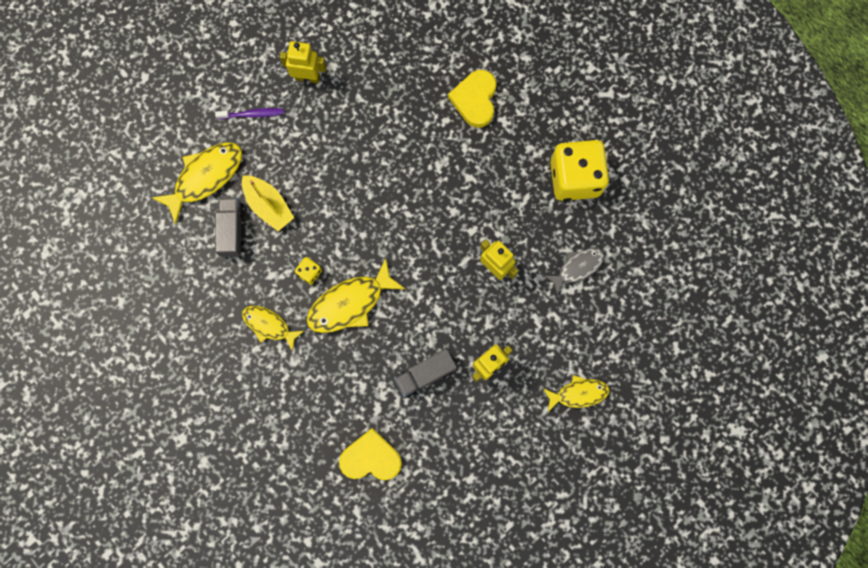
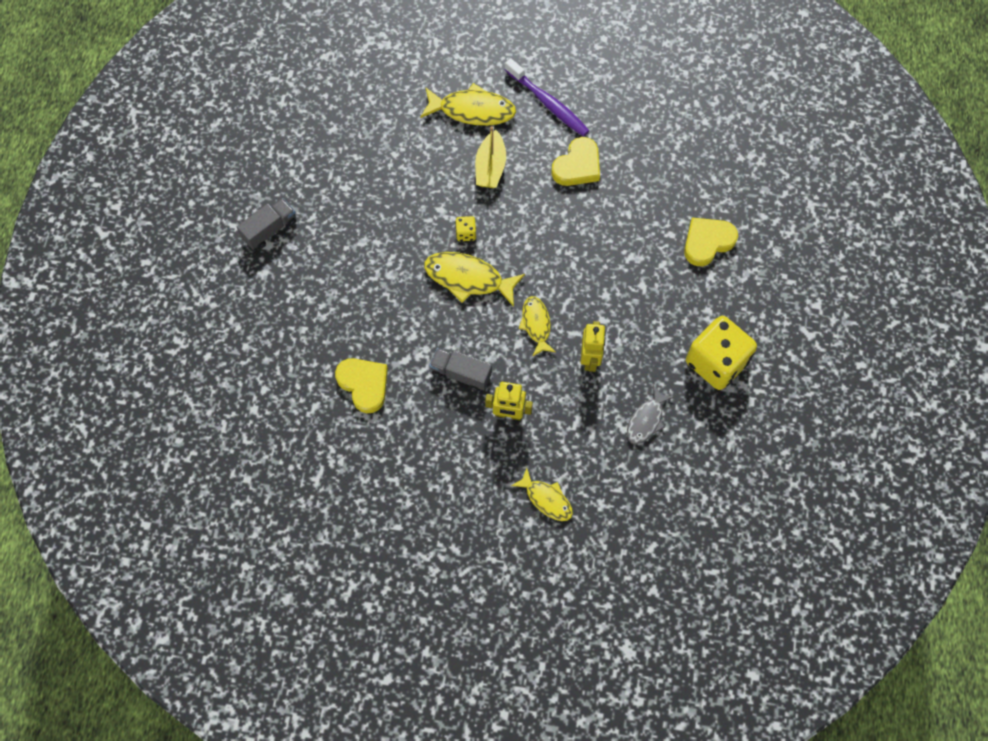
camera: 50 degrees right, 10 degrees down
purple toothbrush [215,108,284,119] -> purple toothbrush [505,58,590,137], size x1.71
grey truck [215,197,245,257] -> grey truck moved to [237,198,296,250]
yellow fish [242,306,304,351] -> yellow fish moved to [519,296,556,357]
yellow robot [280,41,326,83] -> none
grey fish [545,248,605,295] -> grey fish turned 105 degrees clockwise [627,385,674,444]
none -> yellow heart [551,137,600,186]

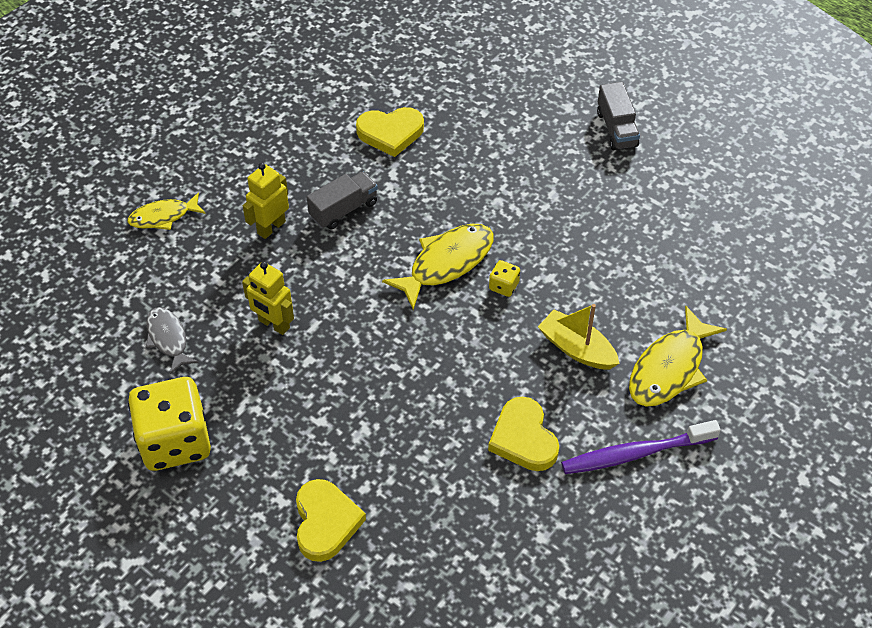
camera: 120 degrees right, 15 degrees down
yellow fish [519,296,556,357] -> none

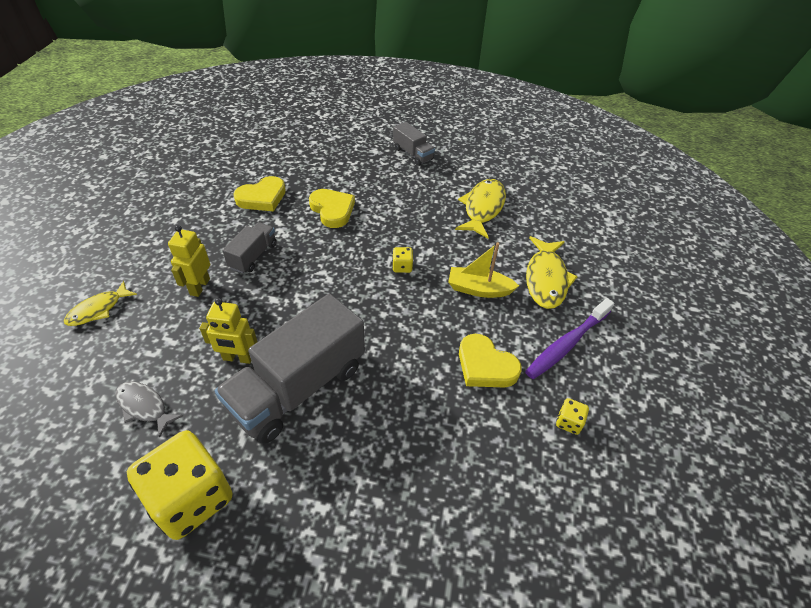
camera: 30 degrees left, 5 degrees down
yellow heart [296,479,366,562] -> yellow heart moved to [309,189,355,228]
yellow fish [382,224,494,310] -> yellow fish moved to [455,179,506,238]
none -> grey truck [215,294,365,443]
none -> yellow dice [556,398,589,435]

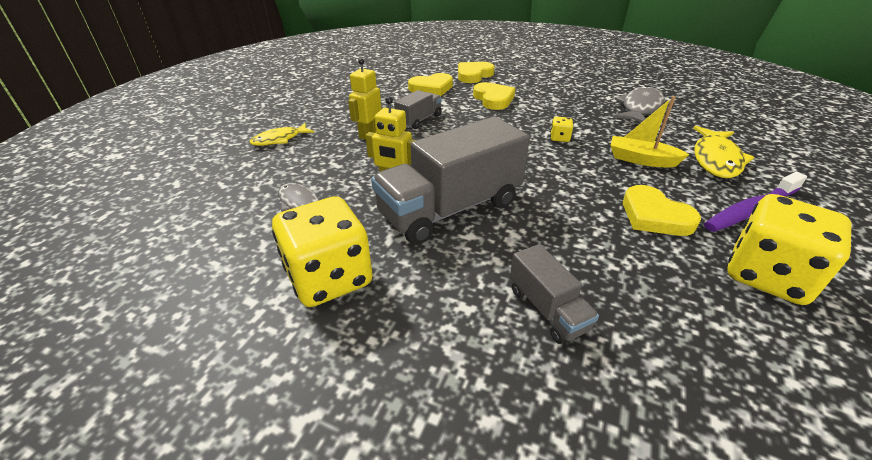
camera: 15 degrees right, 10 degrees down
grey truck [393,122,435,166] -> grey truck moved to [510,244,599,344]
yellow fish [455,179,506,238] -> grey fish [614,86,665,123]
yellow dice [556,398,589,435] -> yellow dice [727,194,852,305], size x2.45
none -> yellow heart [458,62,495,83]

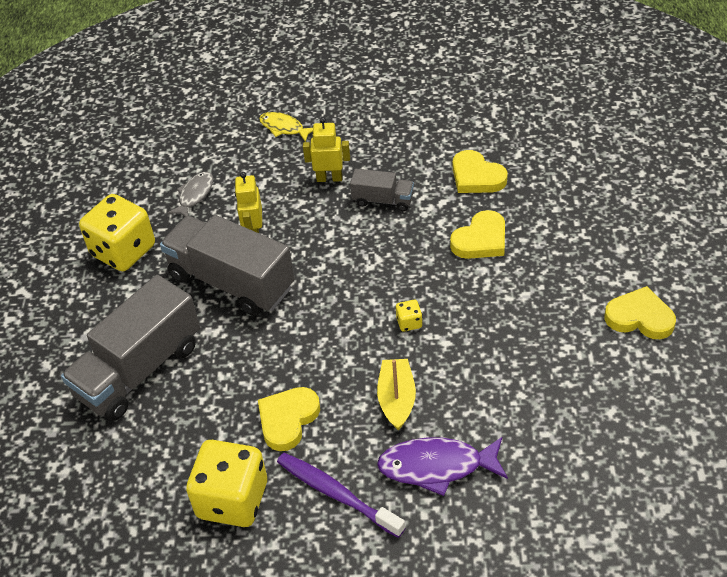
camera: 70 degrees right, 10 degrees up
yellow heart [458,62,495,83] -> yellow heart moved to [605,286,676,339]
grey truck [510,244,599,344] -> grey truck [61,275,200,421], size x2.04
grey fish [614,86,665,123] -> none
yellow fish [693,126,754,178] -> purple fish [377,437,508,496]

